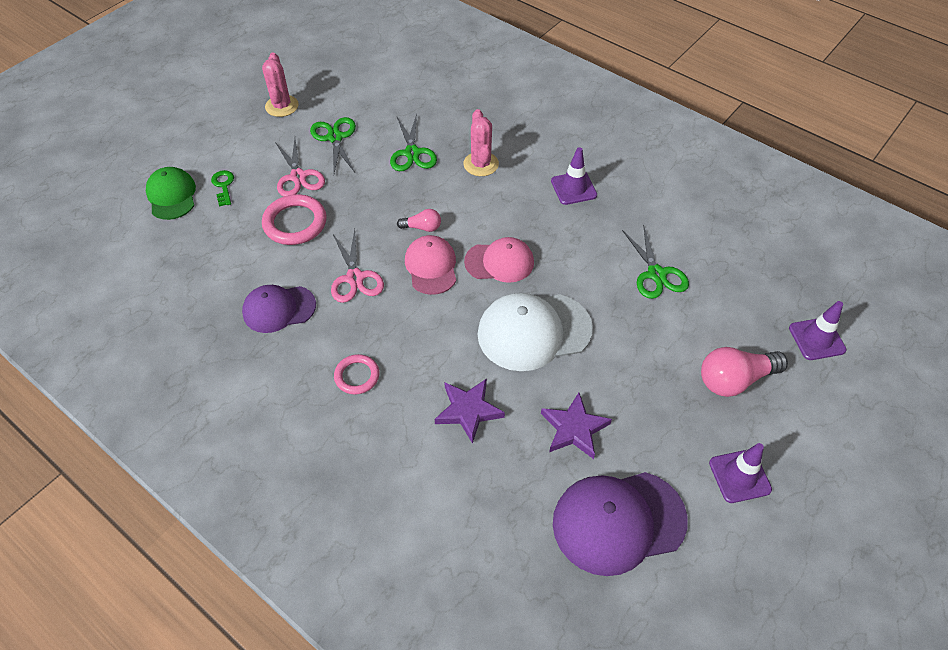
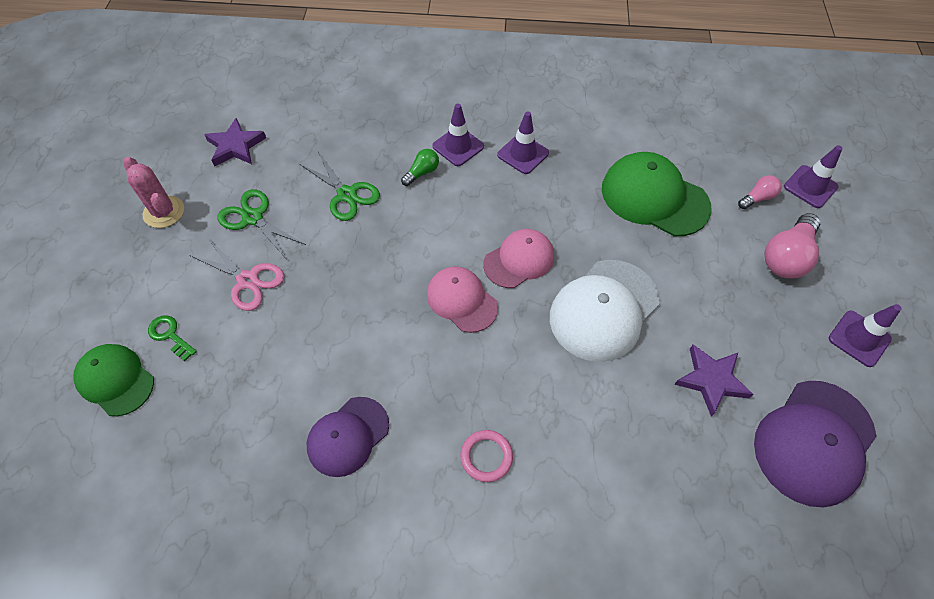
camera: 35 degrees left, 5 degrees up
pink ring [262,194,327,245] -> none
pink scissors [331,229,384,303] -> none
pink light bulb [397,209,441,232] -> pink light bulb moved to [738,175,782,209]
purple star [435,378,505,444] -> purple star moved to [204,118,266,166]
pink cactus [463,109,499,176] -> green light bulb [401,149,439,186]
green scissors [622,224,689,299] -> green cap [602,152,711,236]
none -> purple traffic cone [432,104,484,166]

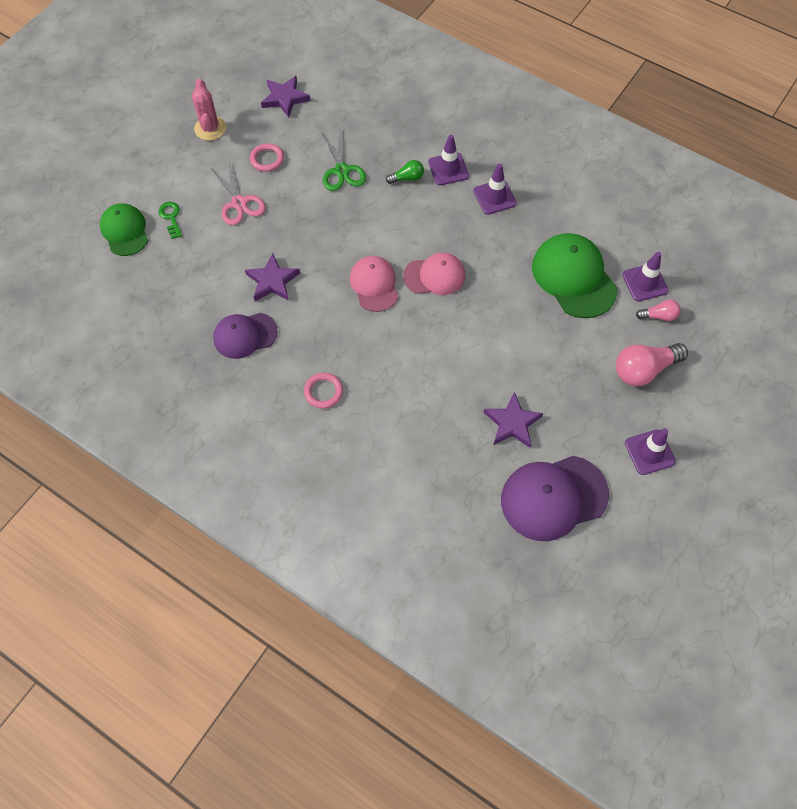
camera: 30 degrees right, 5 degrees up
green scissors [218,189,306,260] -> pink ring [250,143,284,172]
white cap [550,260,659,362] -> none
purple traffic cone [784,145,842,208] -> purple traffic cone moved to [622,252,668,301]
none -> purple star [245,253,300,301]

